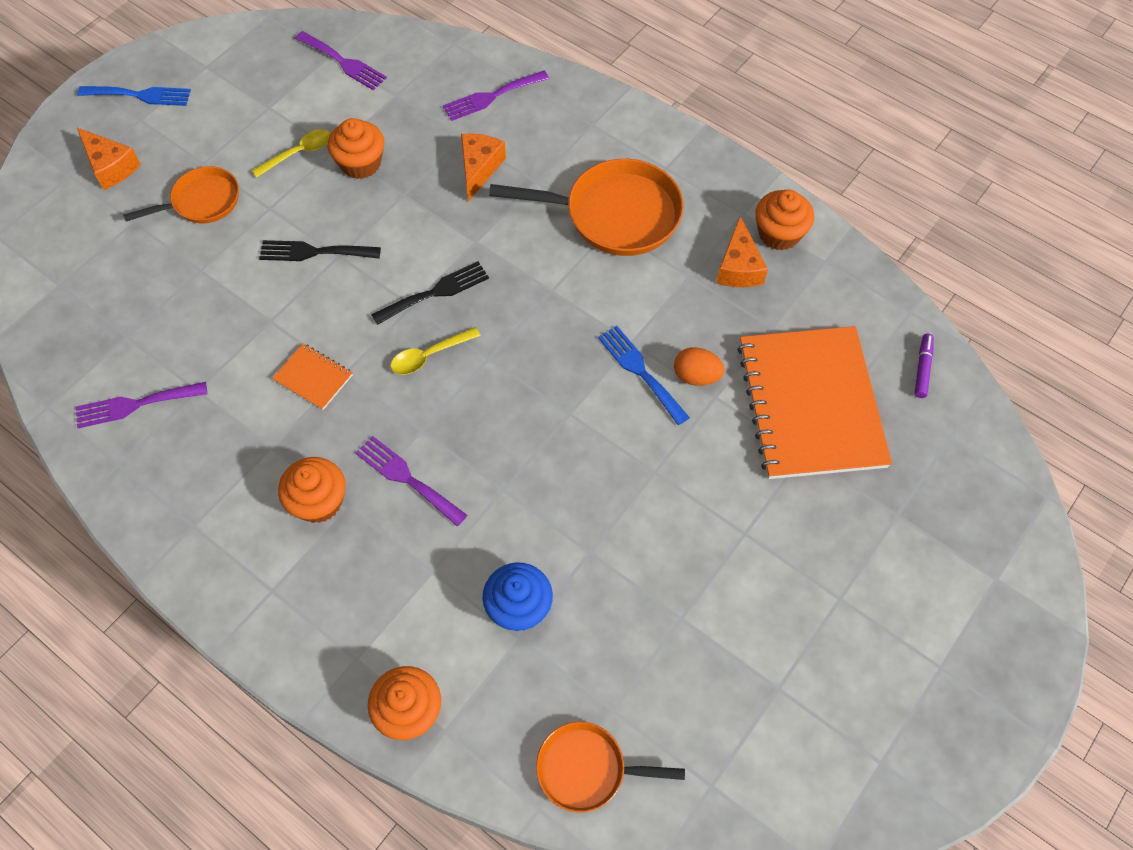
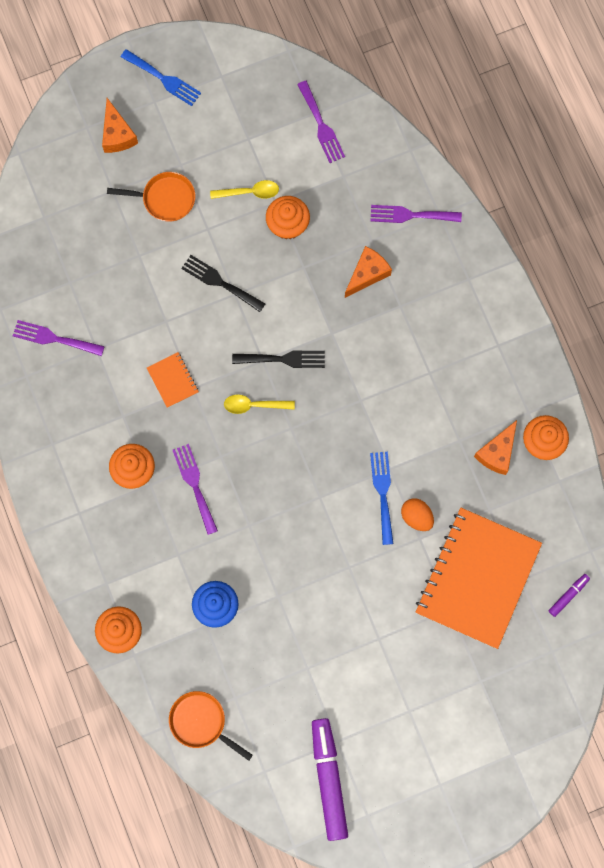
camera: 30 degrees right, 15 degrees up
orange pan [489,159,684,256] -> none
none -> purple marker [312,718,348,841]

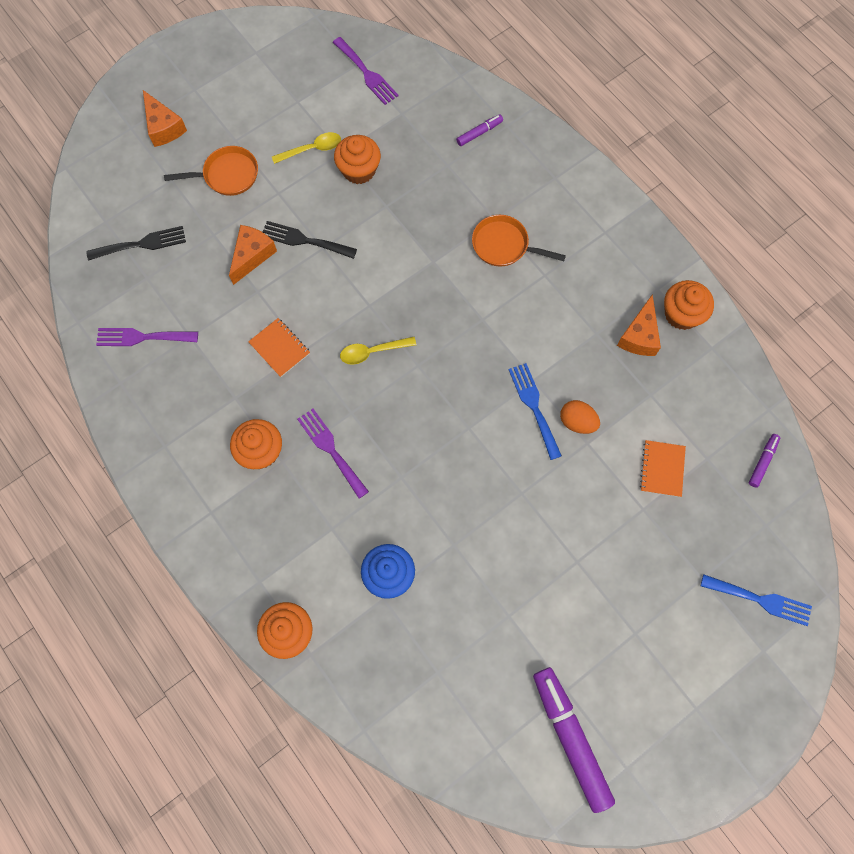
camera: 15 degrees left, 5 degrees down
blue fork [121,49,201,106] -> blue fork moved to [701,574,812,626]
orange pan [169,691,253,761] -> orange pan moved to [472,215,566,267]
black fork [232,351,325,368] -> black fork moved to [86,226,186,261]
orange cheese [345,246,392,298] -> orange cheese moved to [229,225,277,285]
purple fork [371,205,462,223] -> purple marker [456,114,503,146]
orange notebook [415,508,542,649] -> orange notebook [640,440,686,497], size x0.41

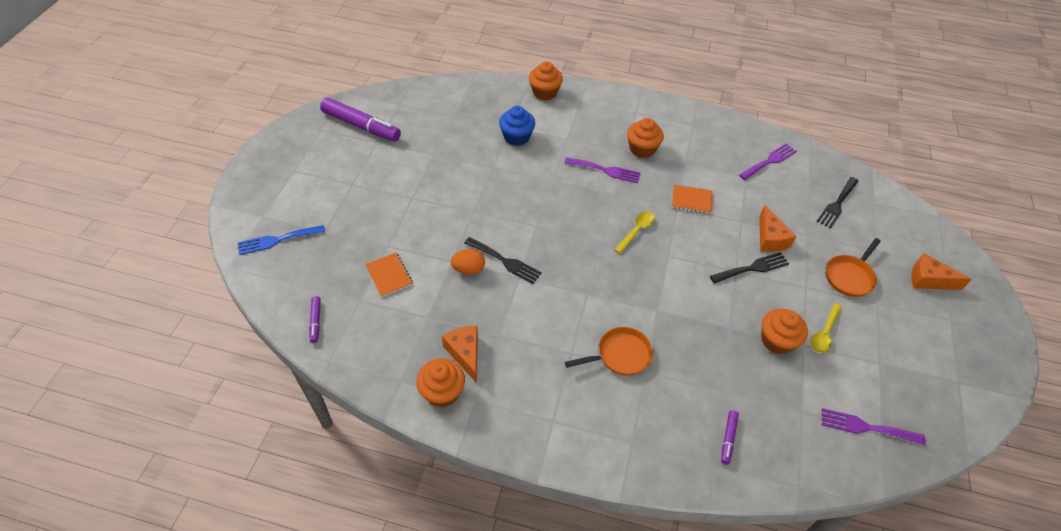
camera: 140 degrees right, 20 degrees down
blue fork [508,363,562,460] -> black fork [464,237,542,284]

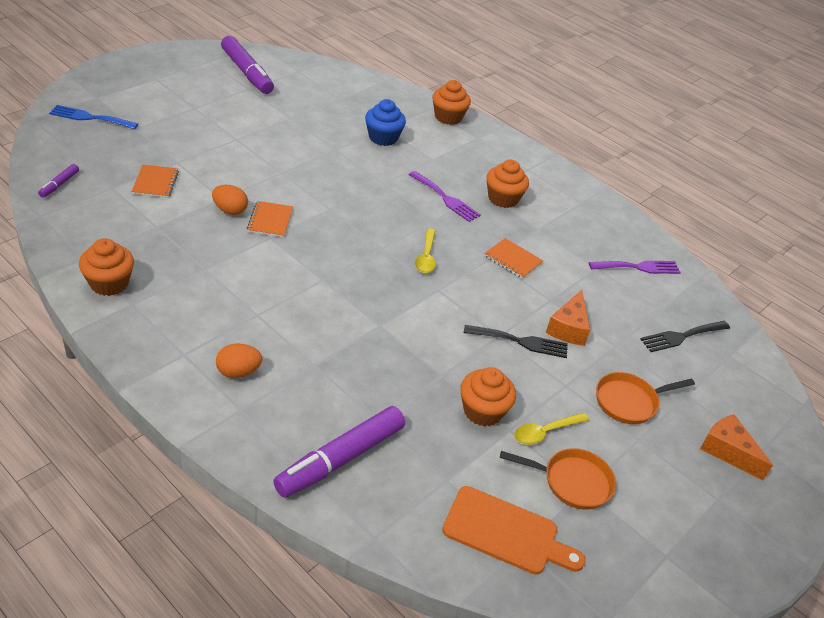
camera: 25 degrees right, 10 degrees down
orange cheese [442,325,478,383] -> none
black fork [464,237,542,284] -> orange notebook [247,201,293,237]
orange pan [565,327,653,376] -> orange pan moved to [500,448,616,510]
yellow spoon [614,211,655,254] -> yellow spoon turned 120 degrees clockwise [415,228,436,273]
purple marker [721,410,739,464] -> purple marker [273,406,405,498], size x2.18
purple fork [822,408,926,445] -> orange cutting board [442,486,586,575]
none -> orange egg [216,343,262,378]

